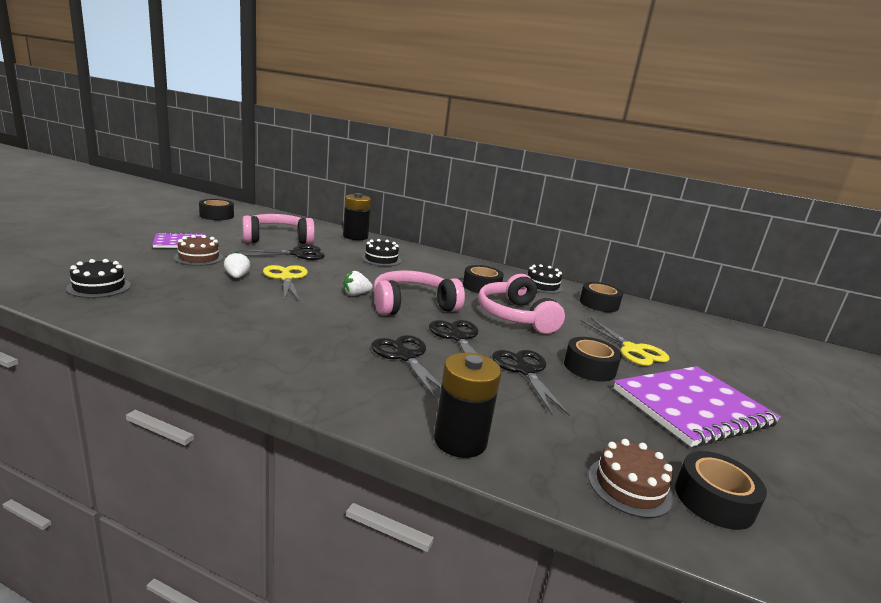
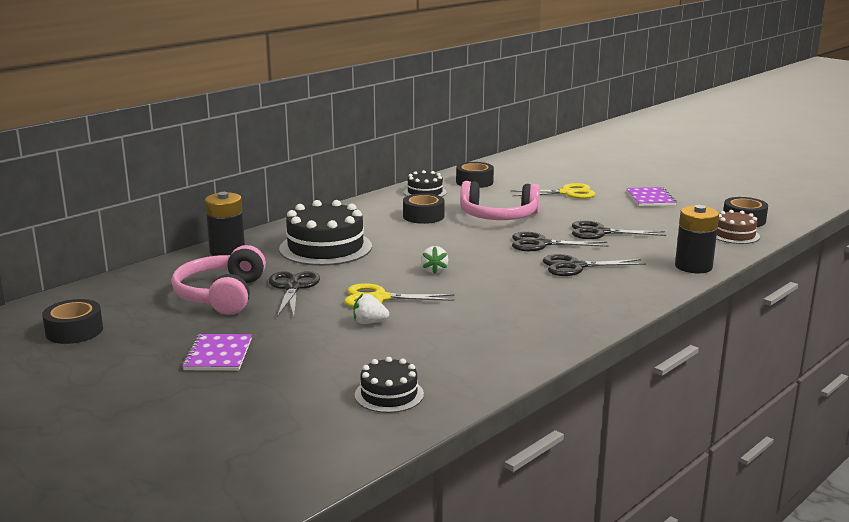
camera: 65 degrees left, 0 degrees up
brown cake [174,235,223,266] -> none
black cake [361,239,401,266] -> black cake [279,200,372,266], size x1.85
pink headphones [373,270,465,315] -> none
black tape [564,337,622,382] -> none
purple notebook [614,366,781,447] -> purple notebook [626,187,677,206], size x0.55

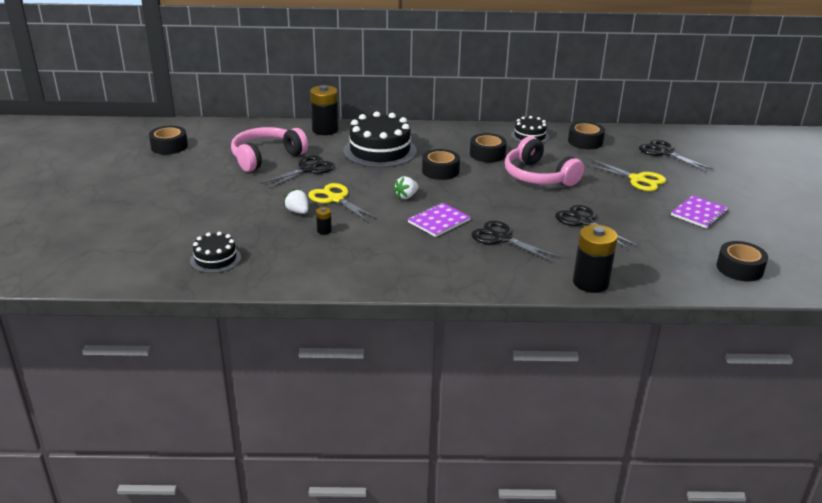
camera: 45 degrees right, 10 degrees up
purple notebook [182,334,252,371] -> purple notebook moved to [408,203,471,237]
black scissors [512,232,609,251] -> black scissors moved to [639,140,713,172]
brown cake [716,210,760,244] -> none
none -> black battery [316,207,332,234]
none -> black tape [422,149,460,180]

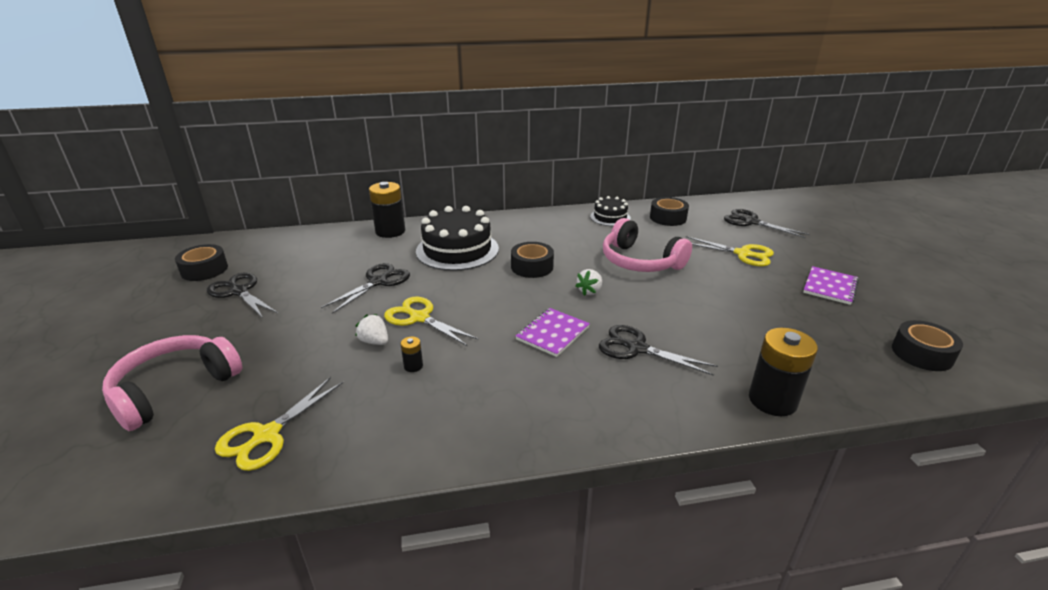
camera: 10 degrees left, 0 degrees up
black cake [190,232,241,273] -> yellow scissors [215,377,343,471]
pink headphones [231,127,308,172] -> pink headphones moved to [102,335,242,431]
white strawberry [394,176,418,199] -> white strawberry moved to [575,269,602,296]
black tape [470,133,507,162] -> none
black scissors [555,205,637,249] -> black scissors moved to [207,273,278,318]

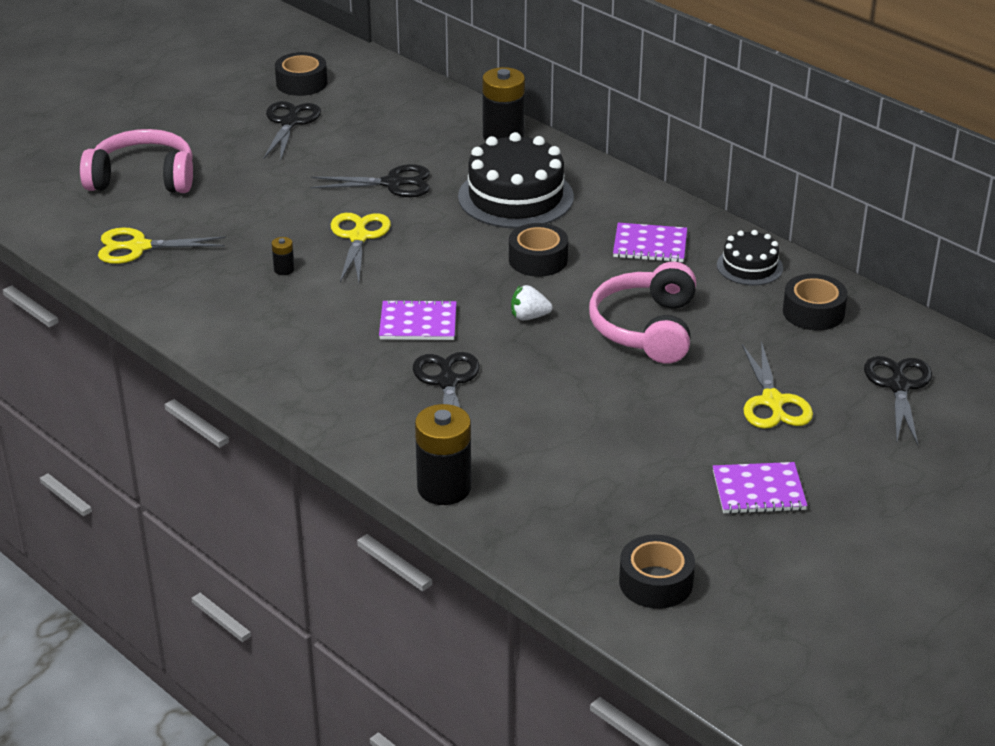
camera: 55 degrees right, 5 degrees up
white strawberry [355,314,388,345] -> none
none -> purple notebook [613,223,687,262]

